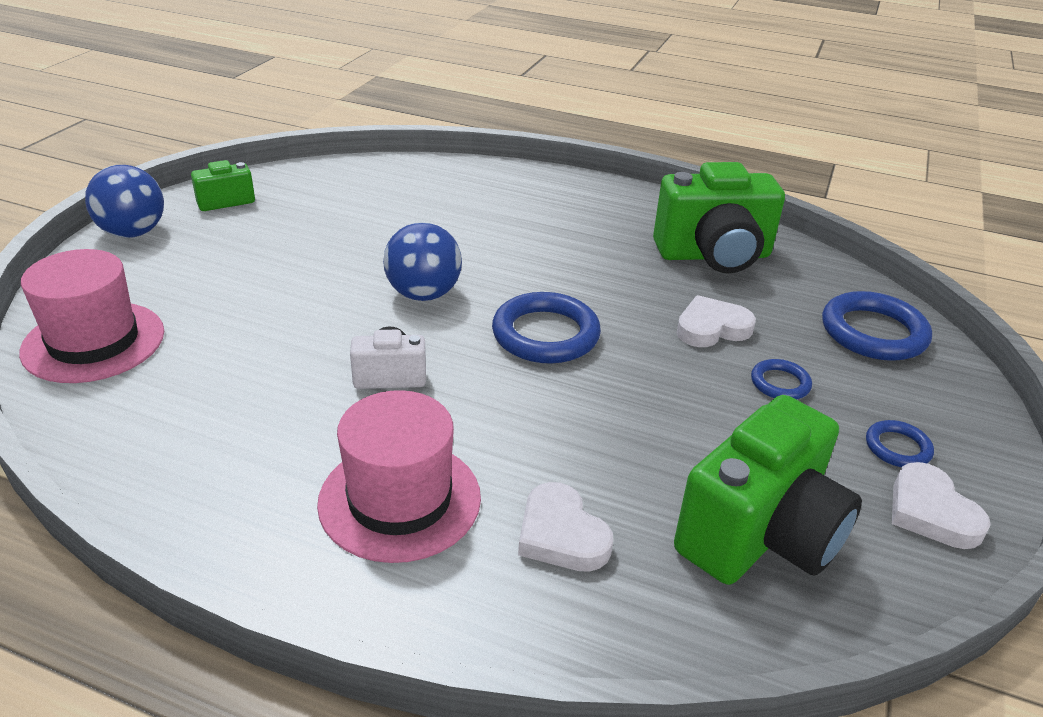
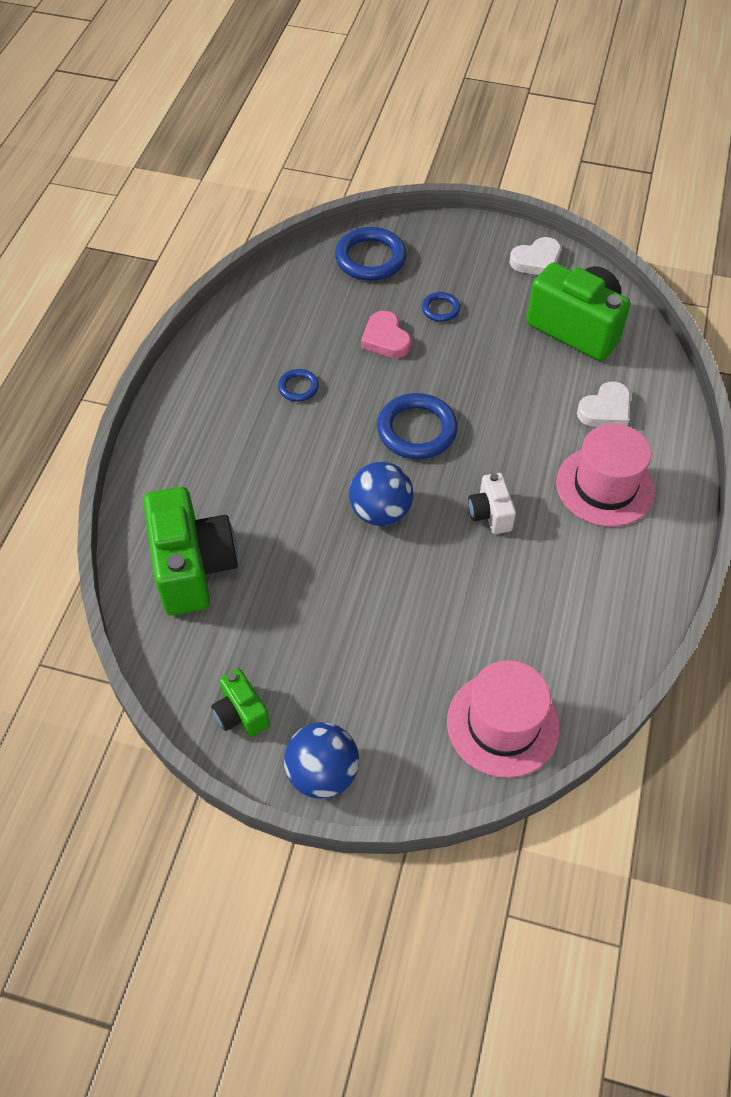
camera: 95 degrees left, 20 degrees up
green camera [653,162,785,273] -> green camera moved to [143,487,238,615]
white heart [677,295,756,347] -> pink heart [361,311,411,358]
blue ring [866,420,934,467] -> blue ring moved to [278,369,319,402]

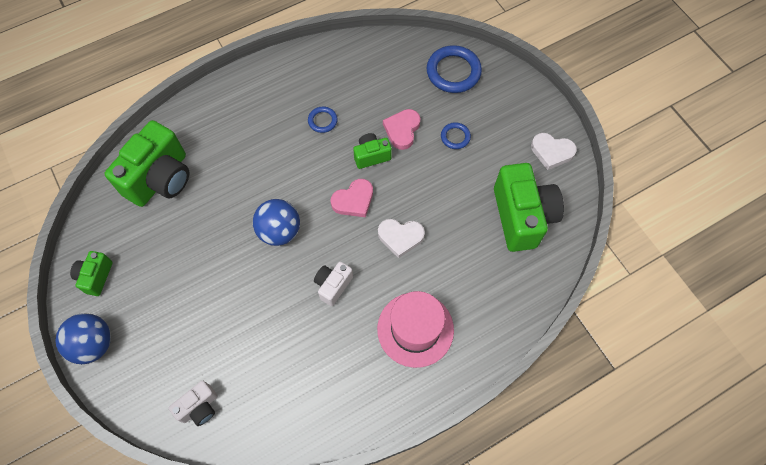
camera: 45 degrees right, 10 degrees up
blue ring [377,393,458,459] -> pink heart [331,179,373,217]
pink hat [447,660,560,778] -> white camera [169,381,217,426]
white heart [577,381,631,427] -> white heart moved to [378,219,425,258]
none -> green camera [353,133,392,169]

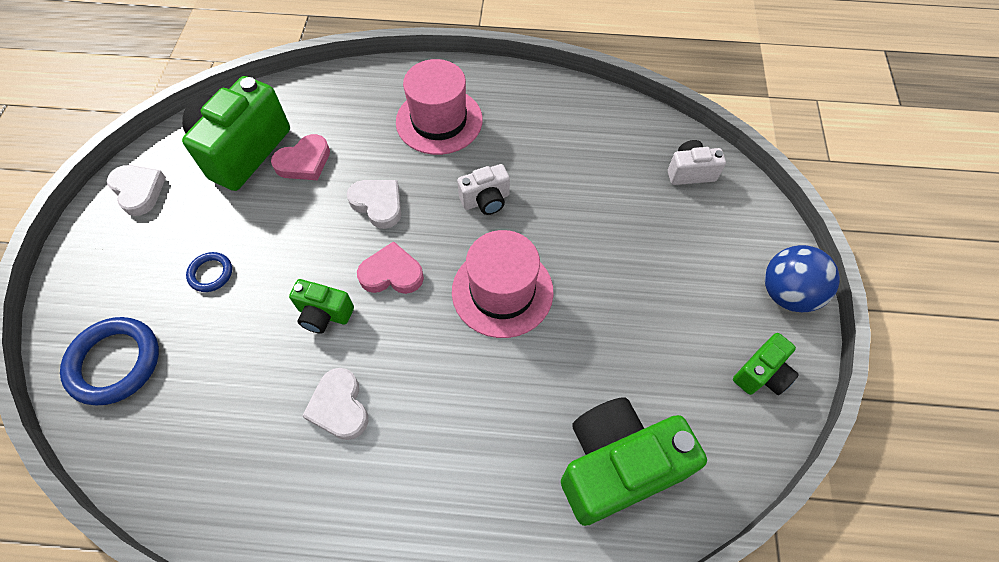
camera: 145 degrees left, 5 degrees down
blue ball [253,199,300,246] -> pink hat [452,230,554,338]
blue ring [308,106,338,133] -> white heart [302,368,368,440]
pink heart [383,109,420,150] -> pink heart moved to [271,134,330,180]

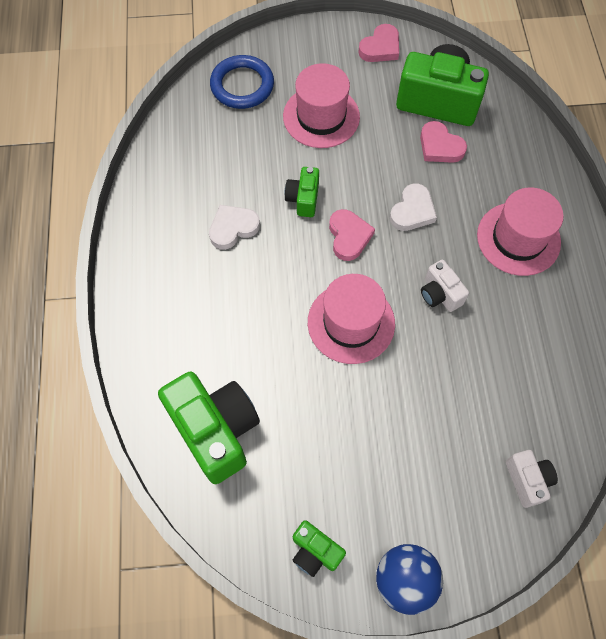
camera: 80 degrees right, 5 degrees up
white heart [107,165,166,216] -> pink heart [358,24,399,62]
blue ring [186,252,232,292] -> pink hat [283,63,360,148]

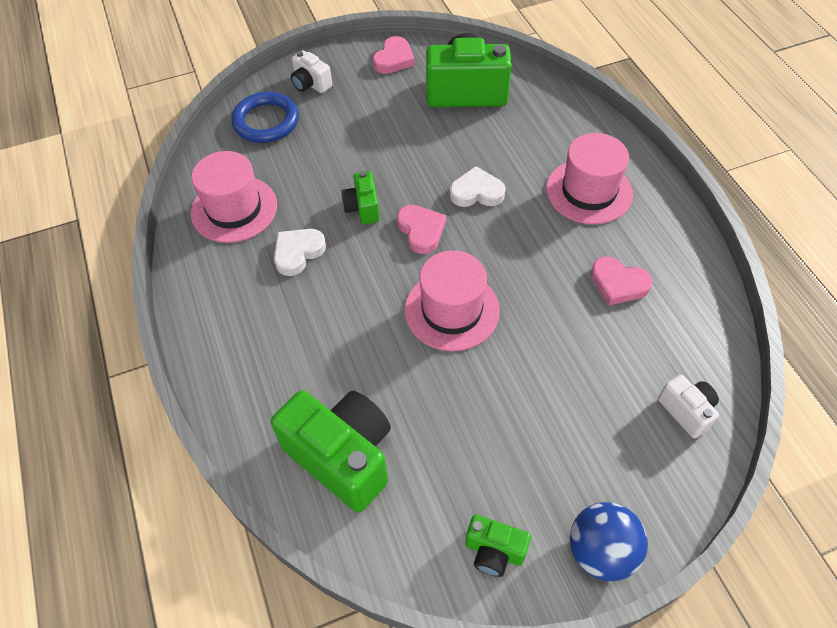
camera: 15 degrees left, 10 degrees down
pink hat [283,63,360,148] -> pink hat moved to [191,151,277,243]
white heart [390,183,437,231] -> white heart turned 105 degrees counterclockwise [450,166,506,207]
pink heart [420,121,467,163] -> pink heart moved to [591,256,652,305]
white camera [421,260,469,312] -> white camera moved to [291,50,332,93]

